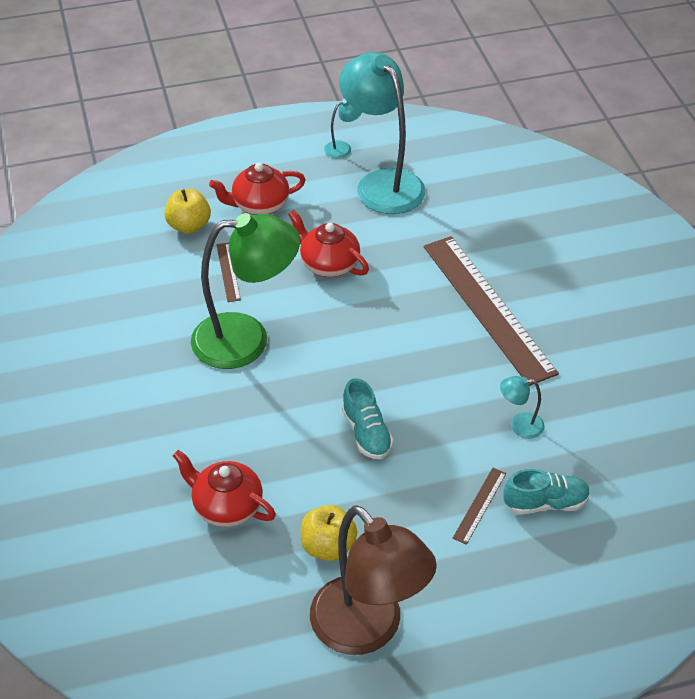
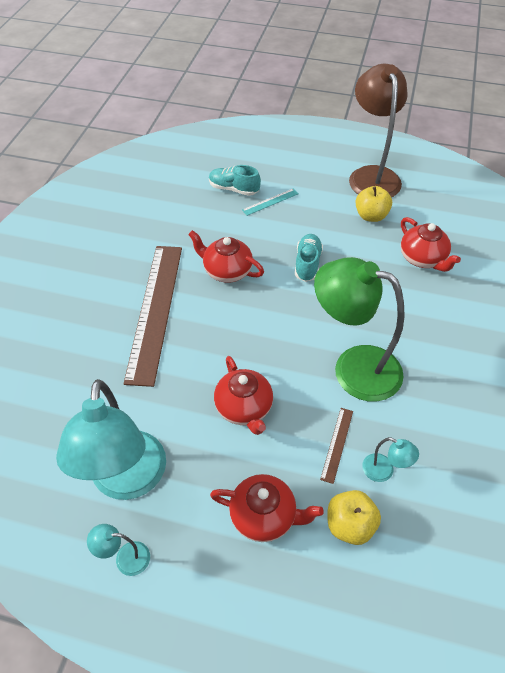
camera: 150 degrees left, 5 degrees up
brown ruler [452,468,506,545] -> turquoise ruler [242,188,299,216]
turquoise lamp [500,376,545,439] -> turquoise lamp moved to [362,437,419,482]
none -> red teapot [188,230,264,283]

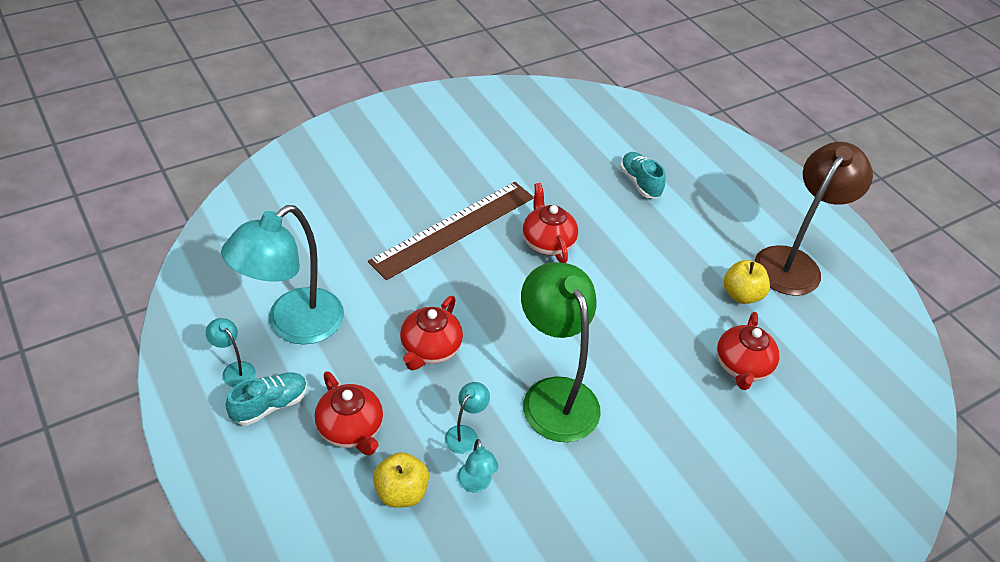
camera: 40 degrees right, 5 degrees down
turquoise ruler [242,188,299,216] -> none
turquoise shoe [295,234,323,282] -> turquoise shoe moved to [226,373,307,425]
brown ruler [320,408,353,484] -> turquoise lamp [445,382,490,454]

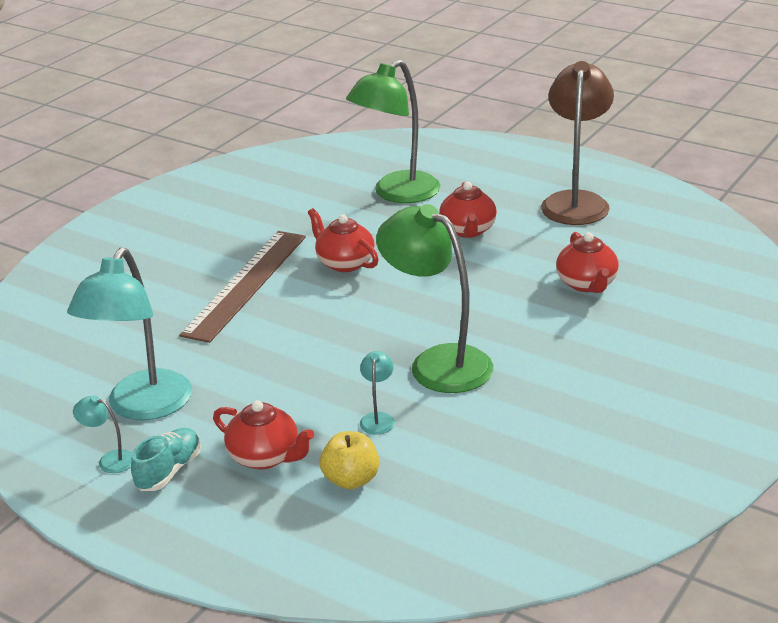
camera: 20 degrees left, 15 degrees down
red teapot [400,296,463,371] -> red teapot moved to [439,181,497,238]
turquoise lamp [457,439,498,492] -> none
turquoise shoe [620,152,666,199] -> green lamp [346,59,440,203]
yellow apple [724,260,770,304] -> none

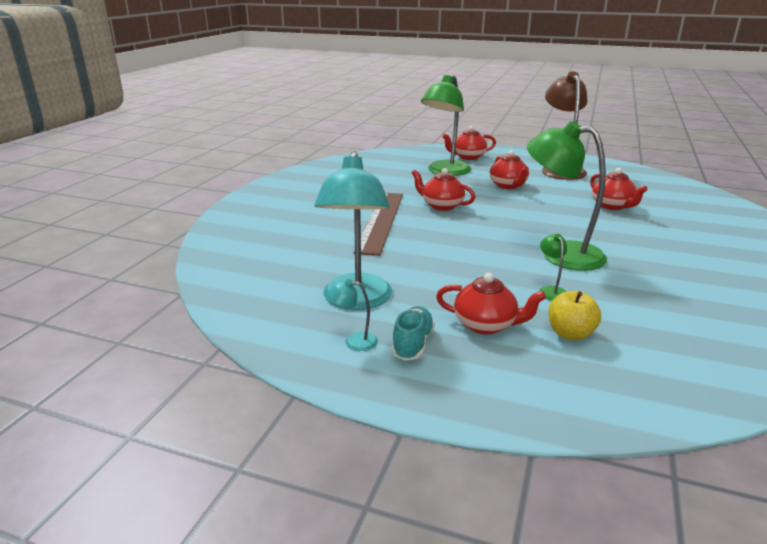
camera: 15 degrees left, 5 degrees down
turquoise lamp [360,351,395,435] -> green lamp [539,234,567,301]
none -> red teapot [442,126,496,160]

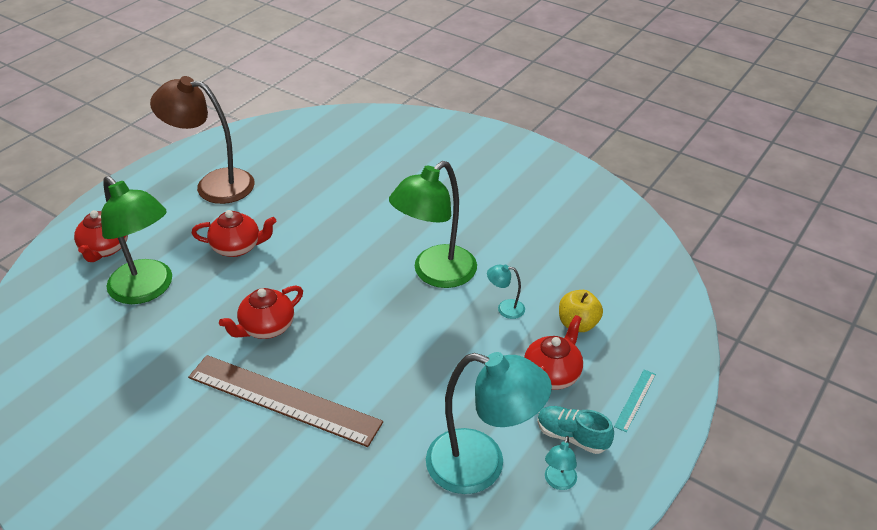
camera: 75 degrees left, 15 degrees up
green lamp [539,234,567,301] -> turquoise lamp [487,265,525,319]
red teapot [590,168,648,210] -> none
none -> turquoise ruler [614,370,656,432]

